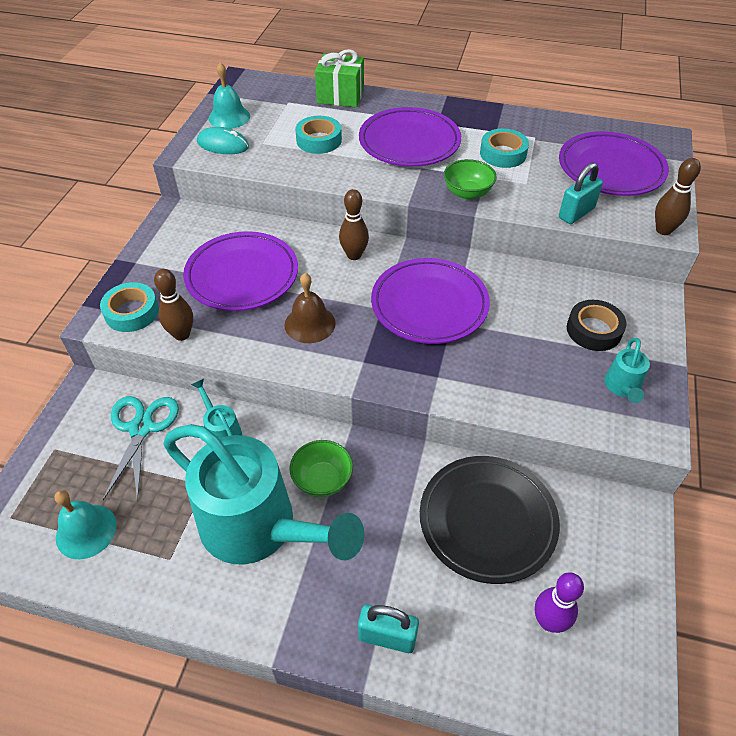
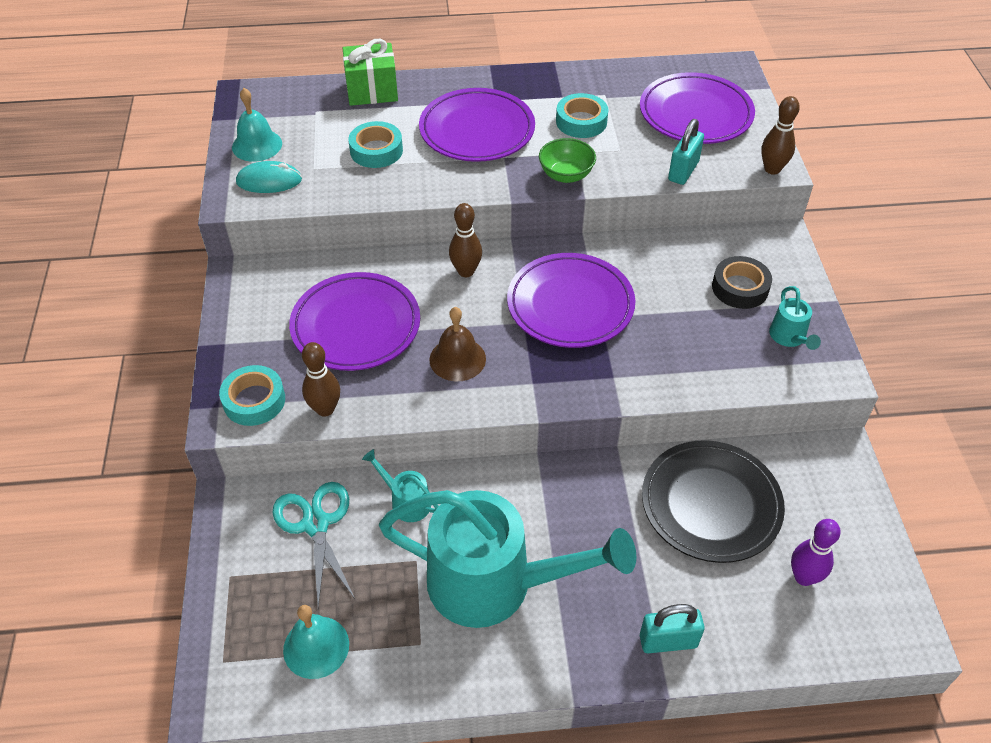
camera: 20 degrees left, 0 degrees up
green bowl [289,440,353,497] -> none

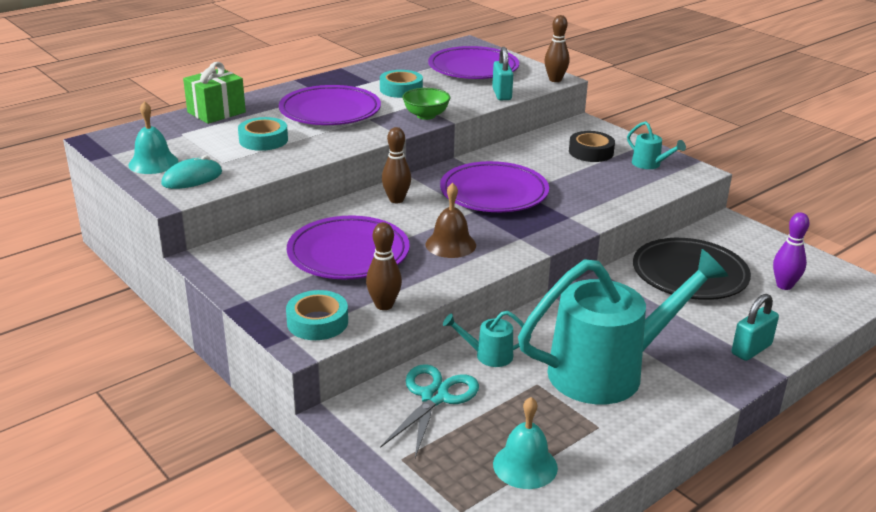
camera: 35 degrees left, 20 degrees down
turquoise scissors [272,482,355,607] -> turquoise scissors turned 75 degrees clockwise [380,364,479,458]

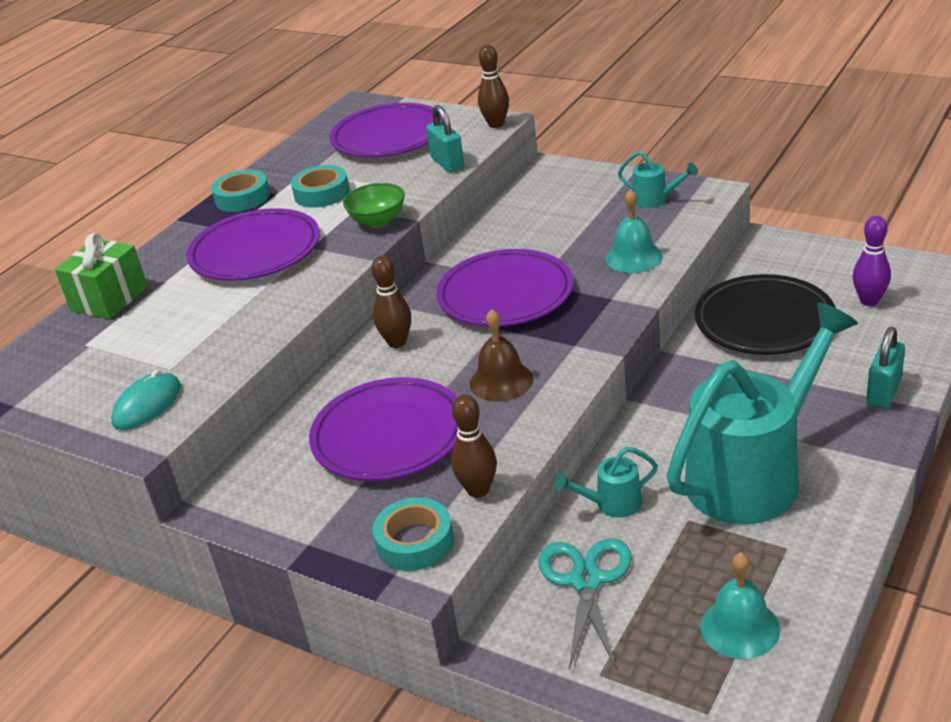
camera: 15 degrees left, 5 degrees up
turquoise bell [128,101,178,174] -> turquoise bell moved to [605,189,663,273]
turquoise tape [238,117,288,151] -> turquoise tape moved to [211,170,270,212]
black tape [569,131,615,162] -> none

